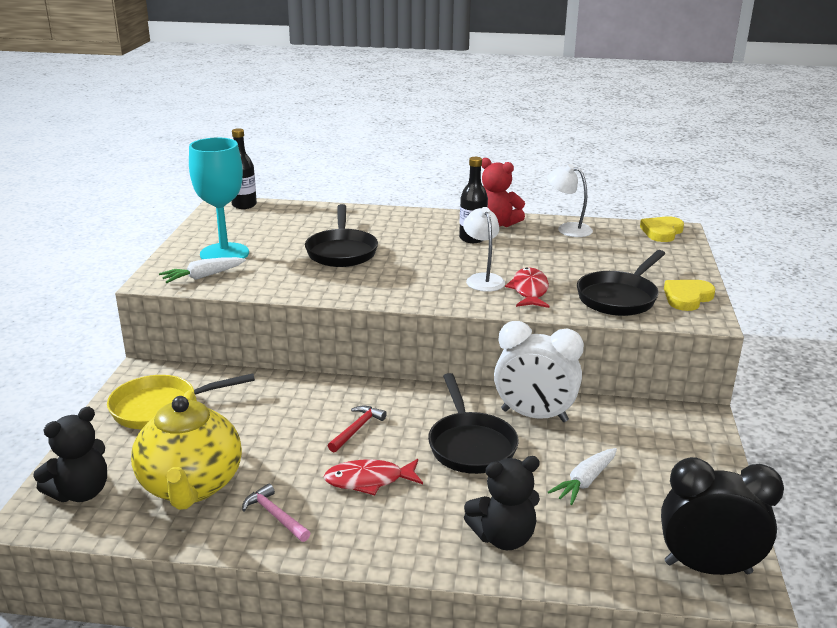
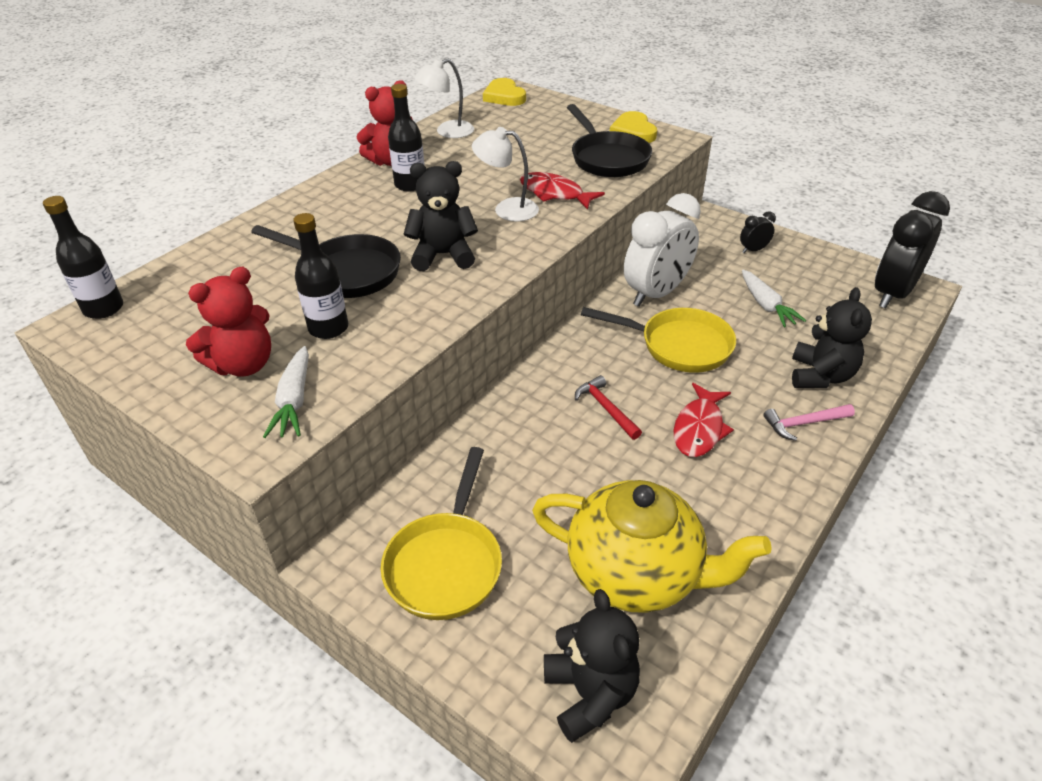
camera: 60 degrees left, 15 degrees up
turquoise goblet [189,138,249,259] -> red teddy bear [186,267,271,377]
pink hammer [242,484,310,542] -> pink hammer moved to [763,404,855,441]
black pan [428,373,519,474] -> yellow pan [581,307,736,373]
none -> black bottle [293,213,348,339]
none -> black teddy bear [404,161,478,271]
none -> black clock [740,211,776,253]

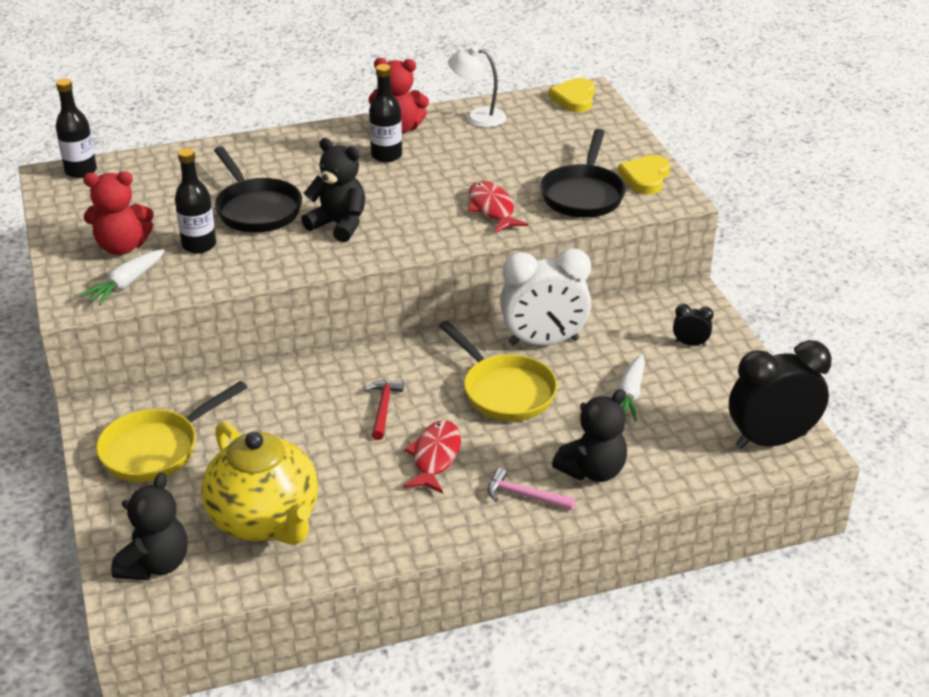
camera: 35 degrees right, 5 degrees down
white lamp [472,127,539,221] -> none
red fish [674,383,734,457] -> red fish turned 135 degrees clockwise [404,420,461,493]

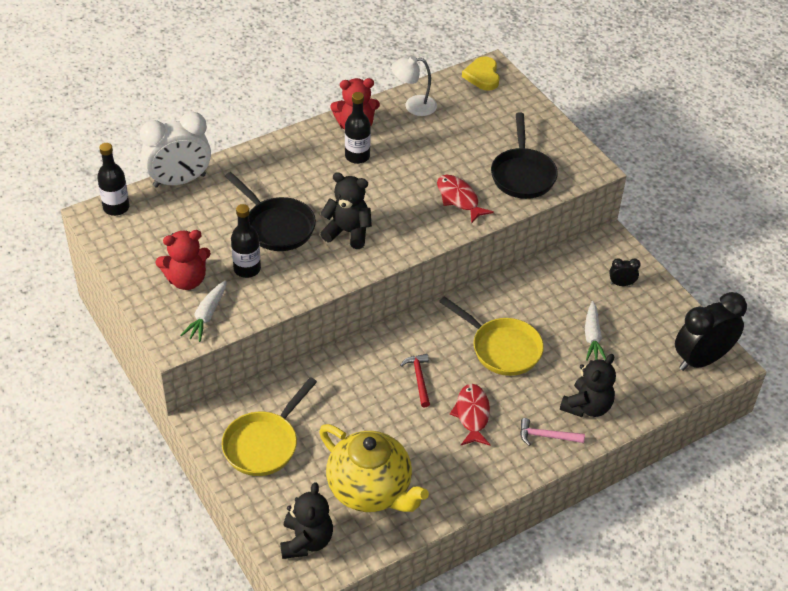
camera: 15 degrees left, 10 degrees up
white clock [500,248,591,346] -> white clock moved to [140,112,211,188]
yellow heart [618,155,670,194] -> none

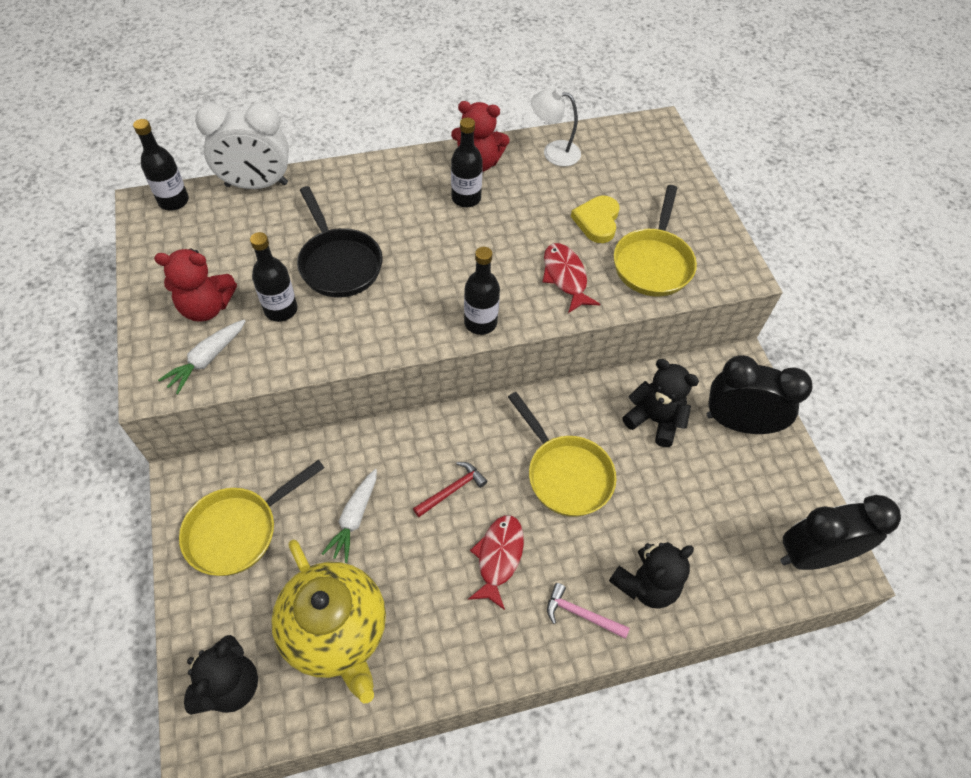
camera: 15 degrees right, 10 degrees up
black teddy bear [320,172,372,249] -> black teddy bear moved to [622,359,699,447]
red hammer [400,354,430,407] -> red hammer turned 45 degrees clockwise [413,462,488,517]
yellow heart [462,56,500,91] -> yellow heart moved to [571,196,620,243]
black pan [491,113,558,199] -> yellow pan [614,185,697,297]
white carrot [585,301,606,361] -> white carrot moved to [322,469,377,563]
black clock [609,258,641,286] -> black clock [707,355,813,434], size x2.30
none -> black bottle [464,247,500,335]

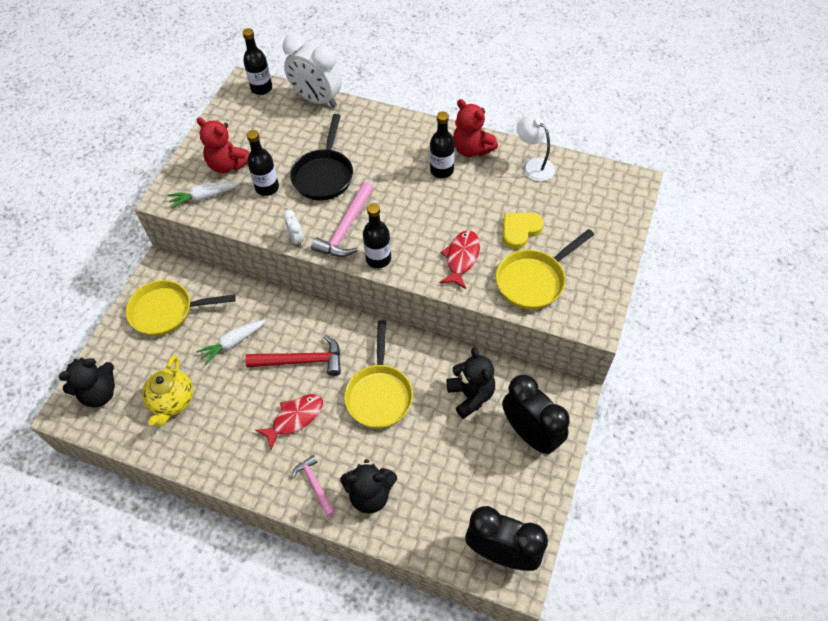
camera: 40 degrees right, 0 degrees up
yellow teapot [271,540,386,703] -> yellow teapot [142,355,193,427], size x0.65
red hammer [413,462,488,517] -> red hammer [245,335,341,376], size x1.63
none -> white clock [284,210,304,247]
none -> pink hammer [311,182,374,257]

